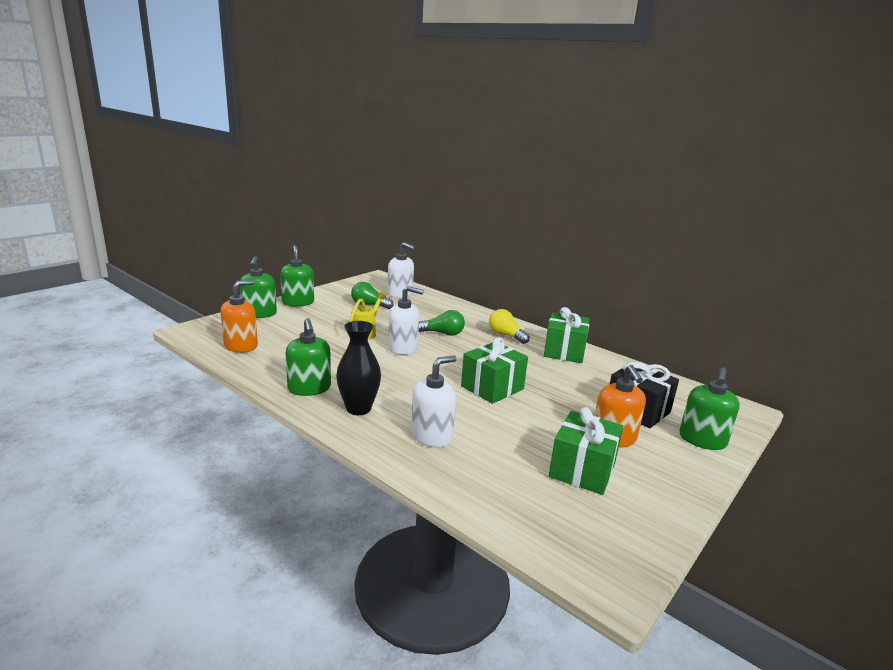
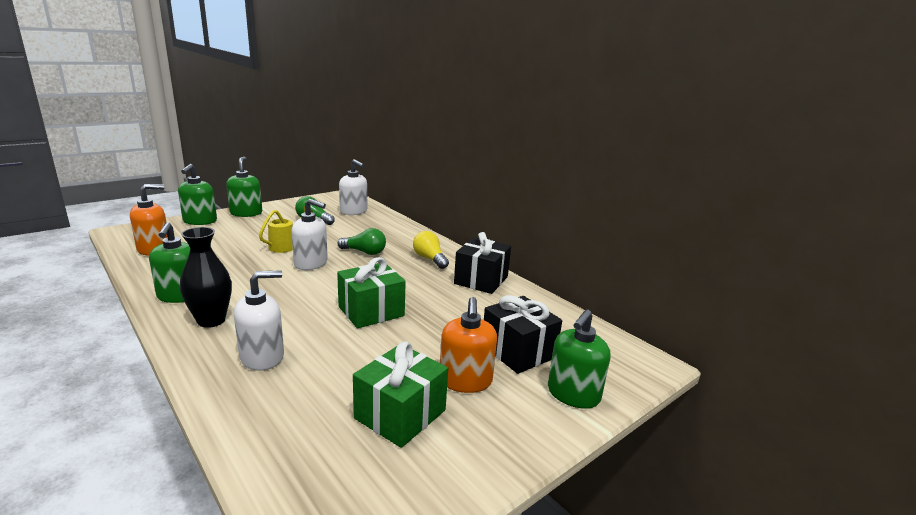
camera: 10 degrees right, 0 degrees up
green gift [544,307,590,363] -> black gift [454,232,511,294]

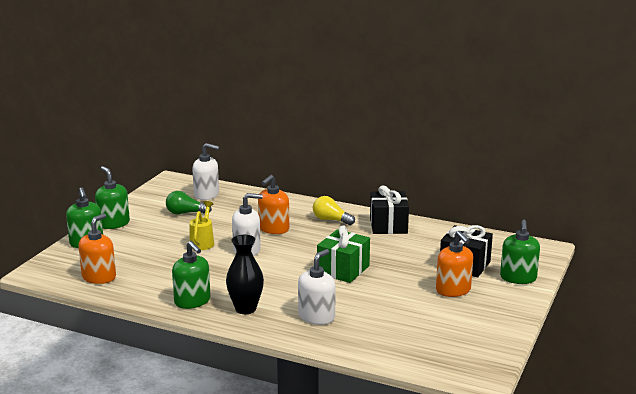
camera: 25 degrees left, 0 degrees up
green light bulb [337,228,386,255] -> orange soap dispenser [258,175,289,234]
green gift [353,342,448,448] -> none

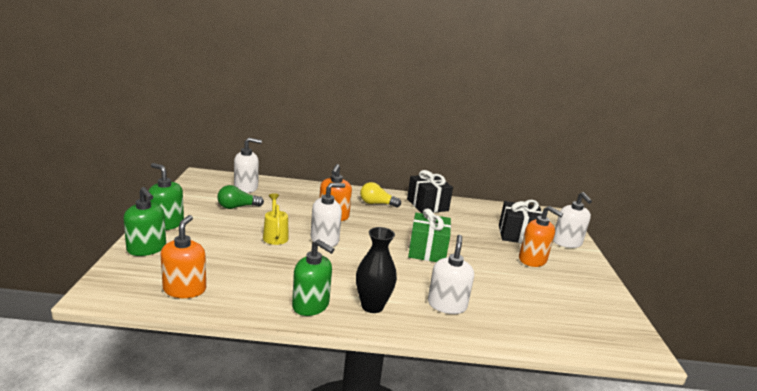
camera: 25 degrees left, 0 degrees up
green soap dispenser [500,220,540,284] -> white soap dispenser [553,192,592,248]

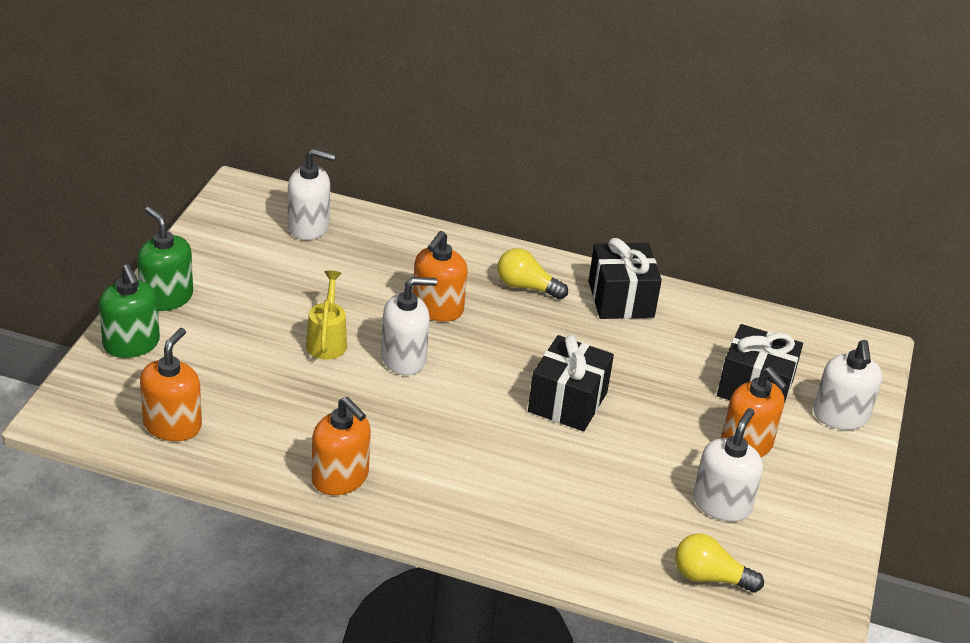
camera: 15 degrees right, 15 degrees up
green light bulb [217,185,264,209] -> none
green soap dispenser [292,239,334,316] -> orange soap dispenser [312,397,371,495]
black vase [356,227,397,313] -> none
green gift [408,208,451,262] -> black gift [528,335,614,431]
white soap dispenser [428,235,474,314] -> white soap dispenser moved to [693,408,763,522]
none -> yellow light bulb [675,533,764,593]

